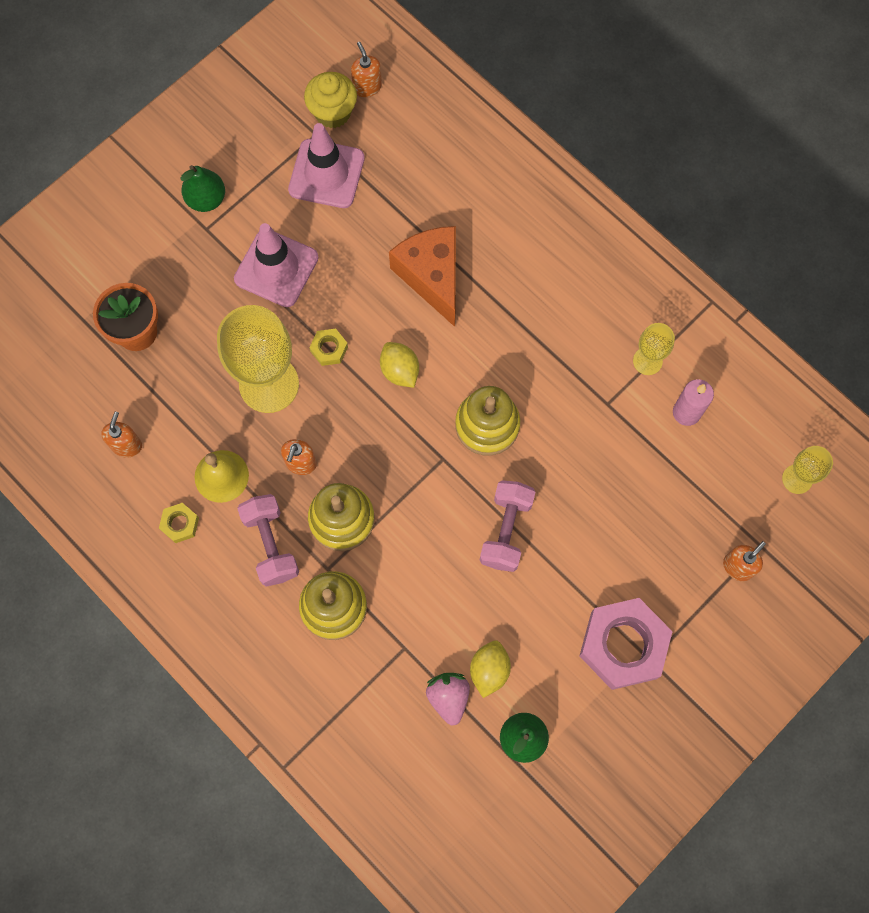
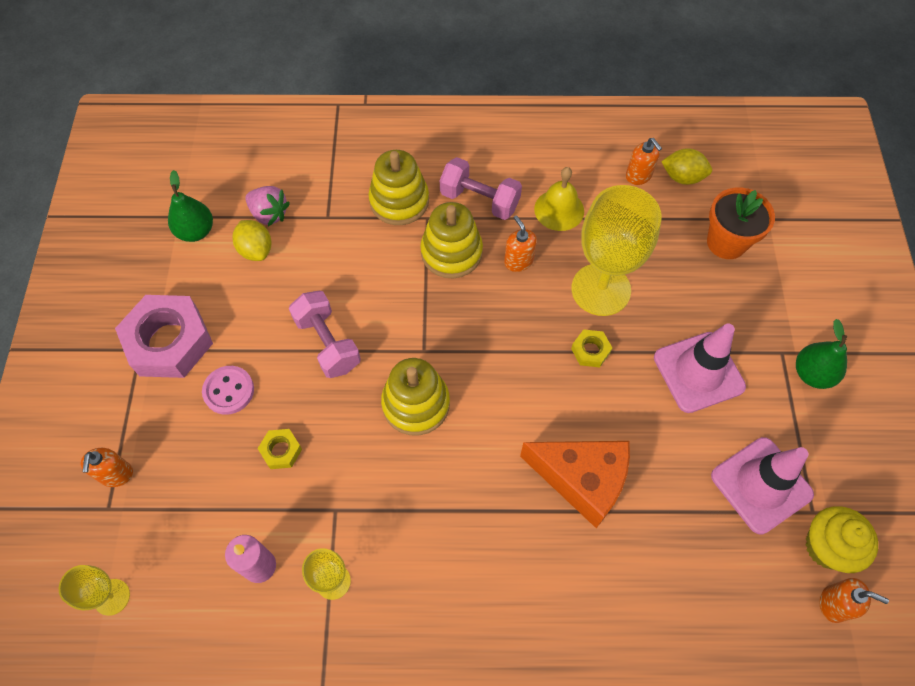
camera: 135 degrees right, 10 degrees down
yellow nut [159,503,199,543] -> yellow nut moved to [258,429,302,469]
yellow lemon [380,342,419,388] -> yellow lemon moved to [661,148,712,185]
none -> pink button [202,366,254,415]

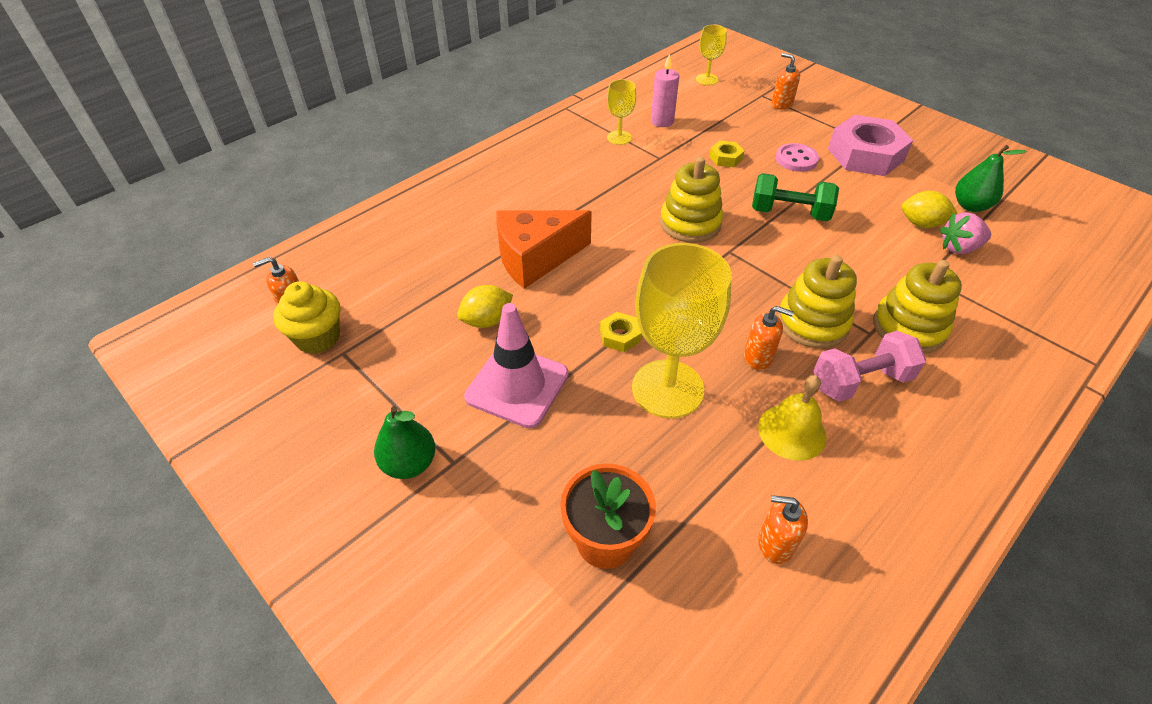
camera: 135 degrees right, 15 degrees down
pink dumbbell [289,291,361,378] -> green dumbbell [752,173,839,221]
yellow lemon [661,148,712,185] -> yellow lemon moved to [457,285,513,328]
pink traffic cone [711,437,814,534] -> none

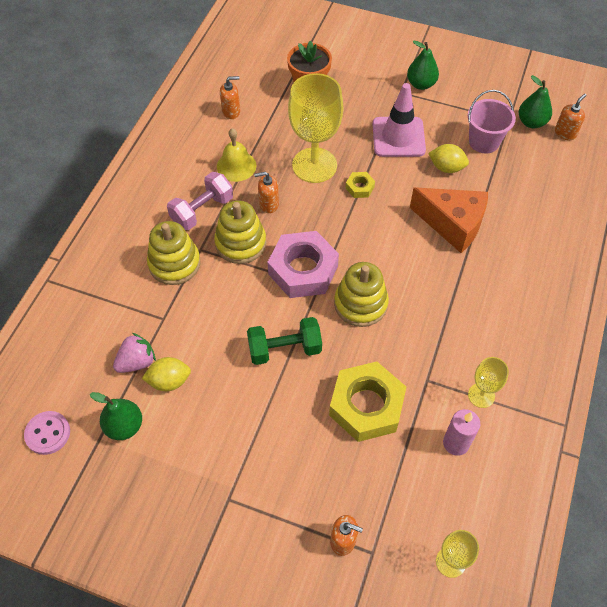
camera: 155 degrees right, 10 degrees up
yellow cupcake [273,281,341,354] -> green pear [519,75,552,128]
yellow lemon [457,285,513,328] -> yellow lemon turned 75 degrees clockwise [428,144,469,173]
orange cheese [496,210,592,289] -> orange cheese turned 75 degrees clockwise [410,187,488,253]
yellow nut [709,141,744,167] -> yellow nut [329,362,406,442], size x2.26
pink button [776,143,819,172] -> pink button moved to [24,411,70,455]
pink nut [828,115,913,176] -> pink nut moved to [267,231,339,298]
none -> pink bucket [468,90,516,153]

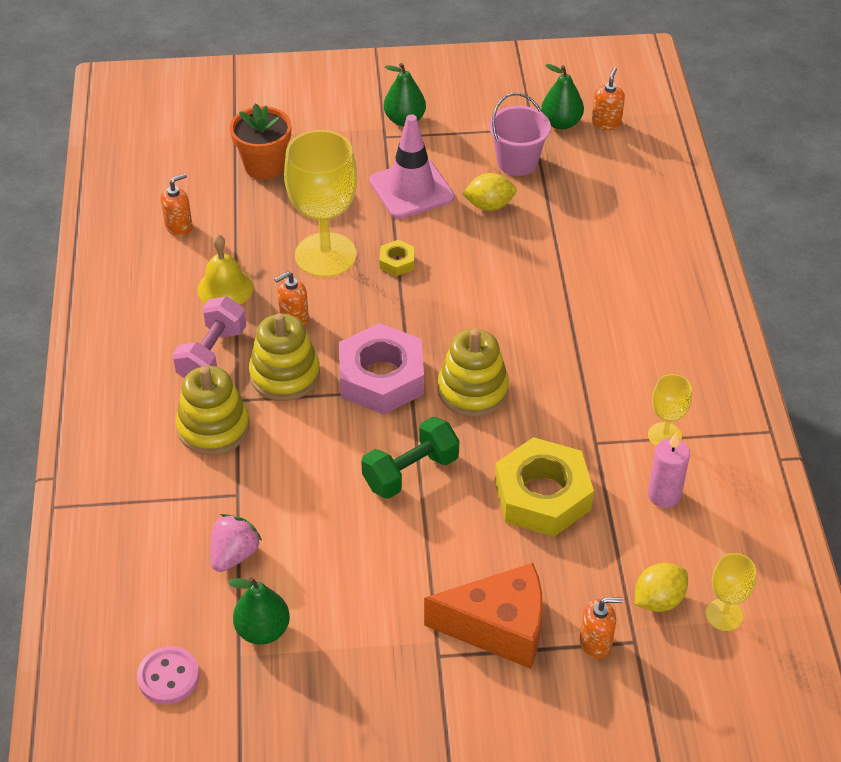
camera: 25 degrees left, 10 degrees down
yellow lemon [142,357,191,391] -> yellow lemon moved to [635,563,688,612]
orange cheese [410,187,488,253] -> orange cheese moved to [424,563,543,669]

